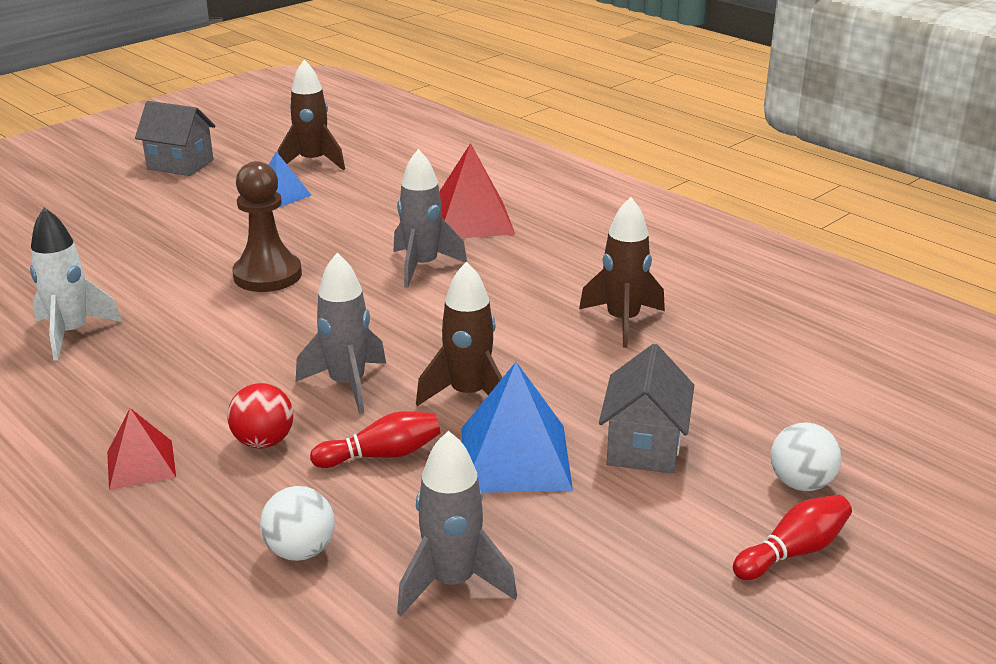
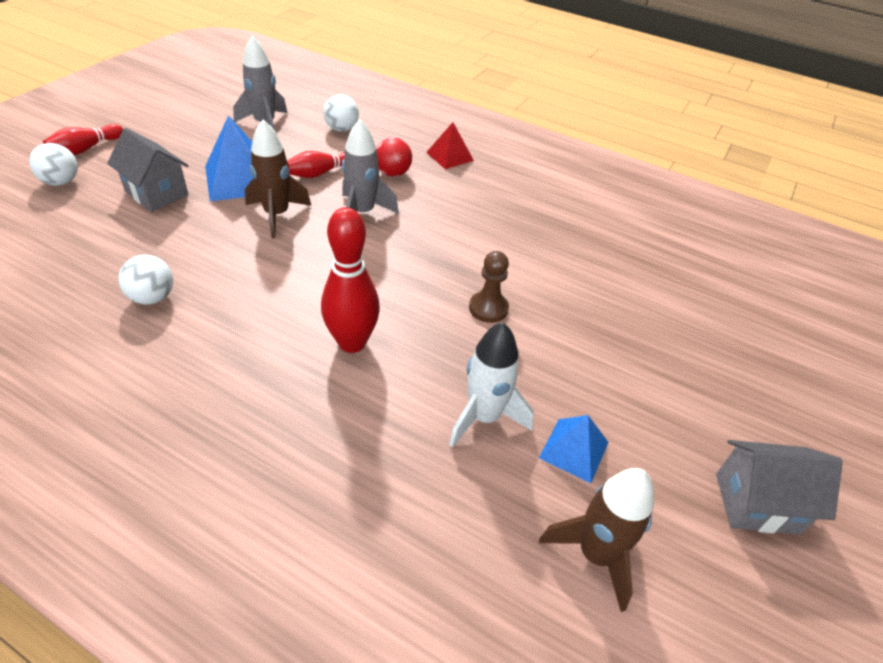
camera: 160 degrees right, 15 degrees up
white rocket [30,207,122,361] -> white rocket moved to [449,322,534,447]
brown pawn [232,161,302,292] -> brown pawn [469,251,509,323], size x0.64
grey rocket [393,149,467,288] -> red bowling pin [321,207,380,353]
red pyramid [439,143,515,238] -> none
brown rocket [579,197,665,348] -> white ball [119,255,173,304]
grey house [599,344,694,474] -> grey house turned 45 degrees counterclockwise [107,128,189,212]

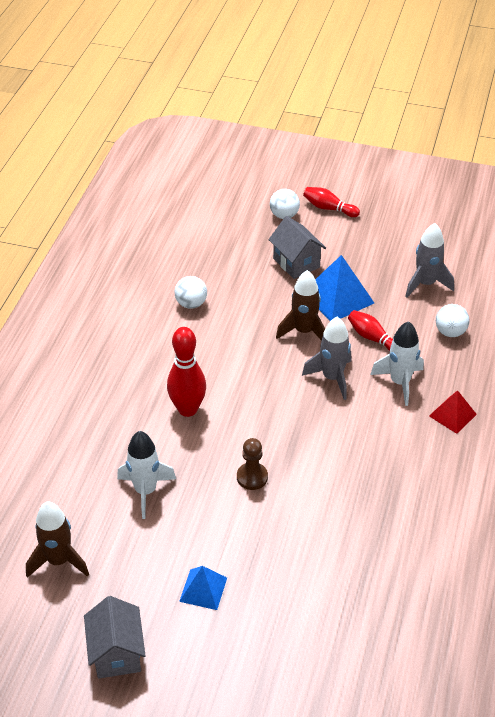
camera: 80 degrees right, 0 degrees up
grey house [107,128,189,212] -> grey house turned 60 degrees counterclockwise [268,216,326,279]
red ball [376,137,412,177] -> white rocket [370,321,424,406]
blue pyramid [539,415,609,483] -> blue pyramid moved to [179,566,227,610]

